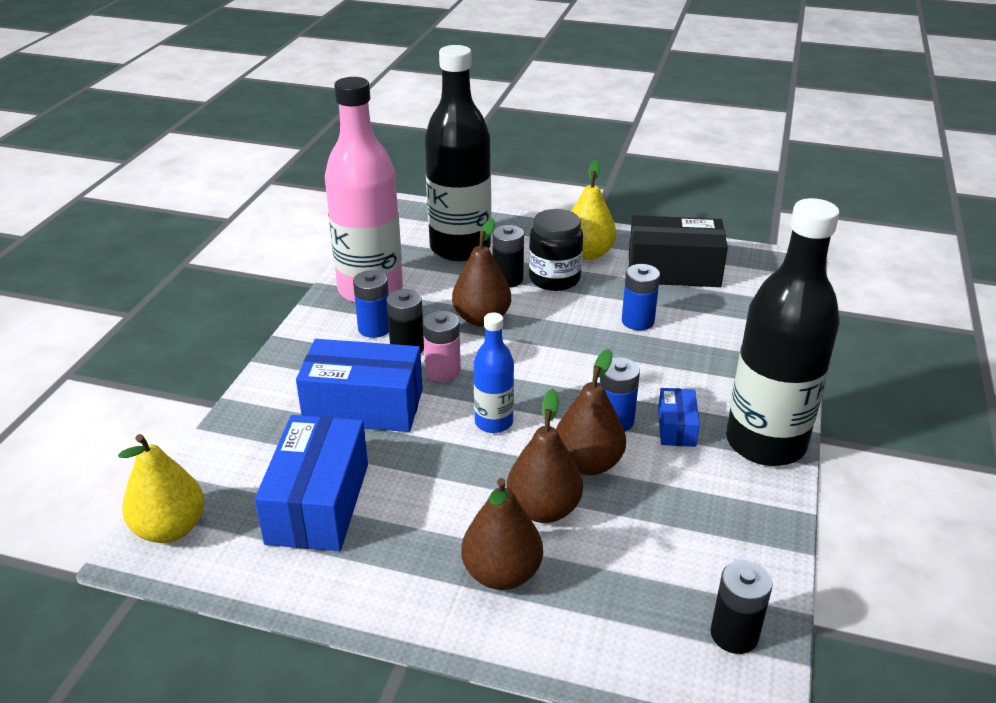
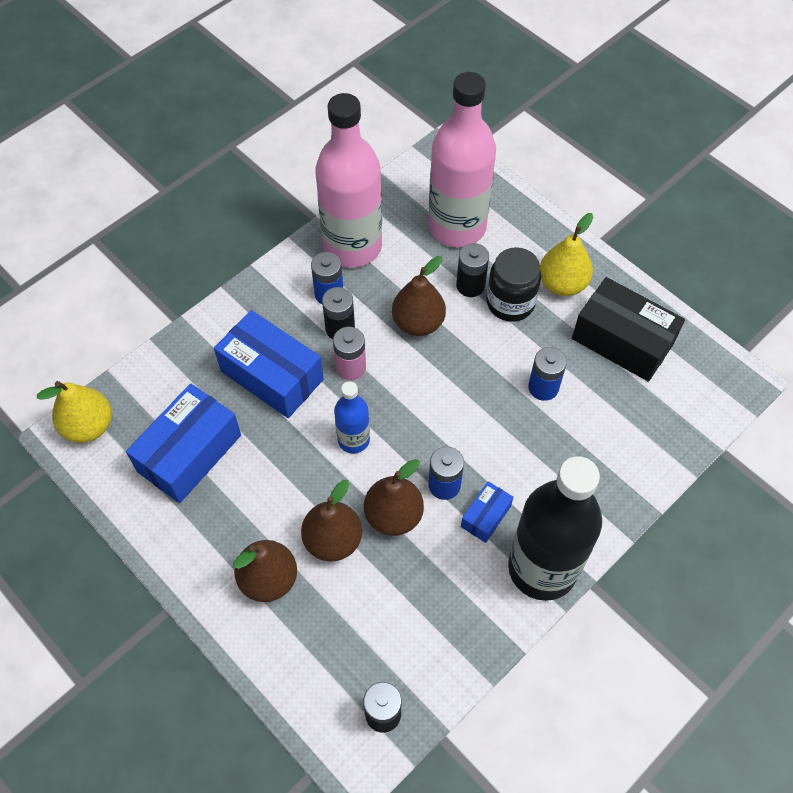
camera: 30 degrees right, 25 degrees up
black bottle [425,45,491,261] -> pink bottle [428,72,496,247]

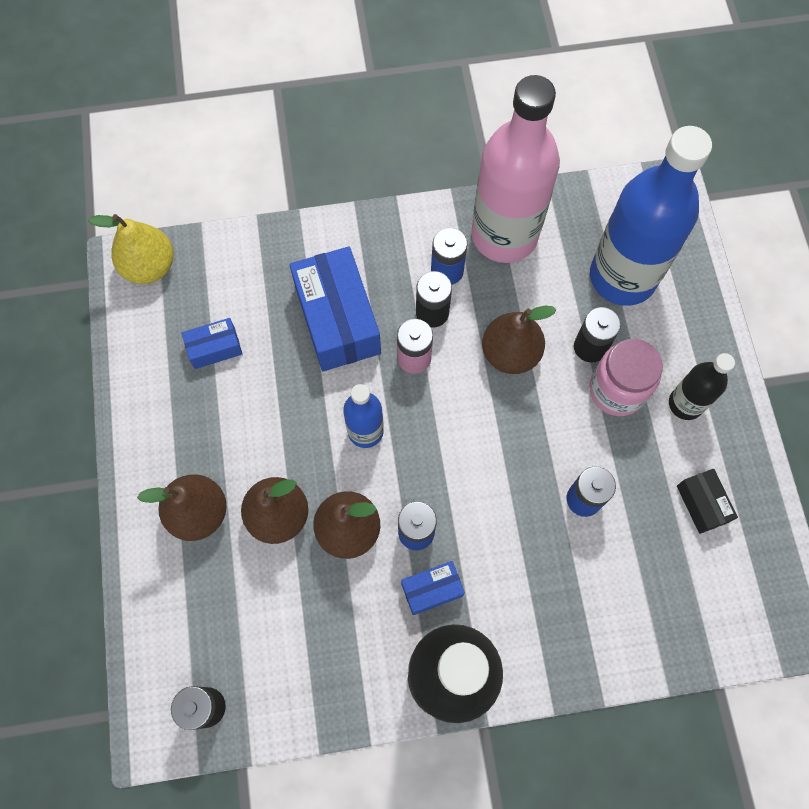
camera: 35 degrees right, 10 degrees up
blue box [126,384,241,503] -> blue box [182,318,243,369], size x0.50
pink bottle [428,72,496,247] -> blue bottle [590,126,712,306]
black jar [487,247,541,322] -> pink jar [589,339,663,416]
yellow pear [540,213,593,296] -> black bottle [669,353,735,420]
black box [572,277,685,382] -> black box [677,469,738,534], size x0.50

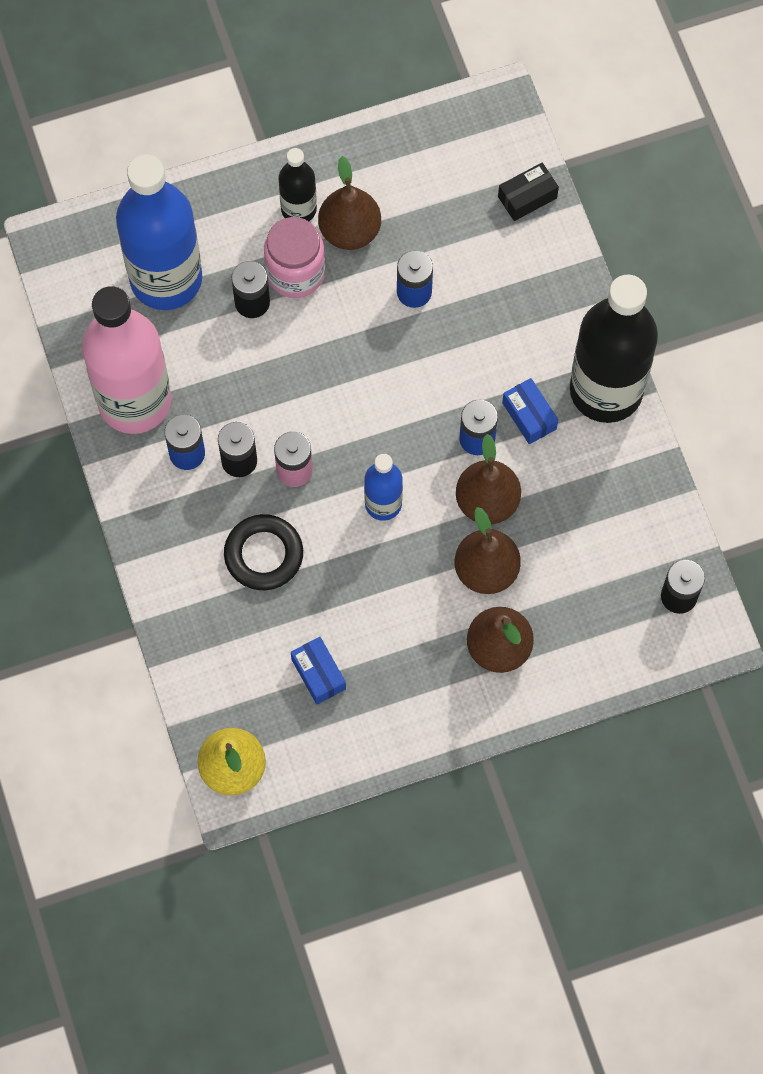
camera: 100 degrees left, 0 degrees up
blue box [290,246,381,371] -> black ring [224,514,303,590]
brown pear [482,306,556,374] -> brown pear moved to [318,156,381,250]
black box [677,469,738,534] -> black box moved to [498,162,559,221]

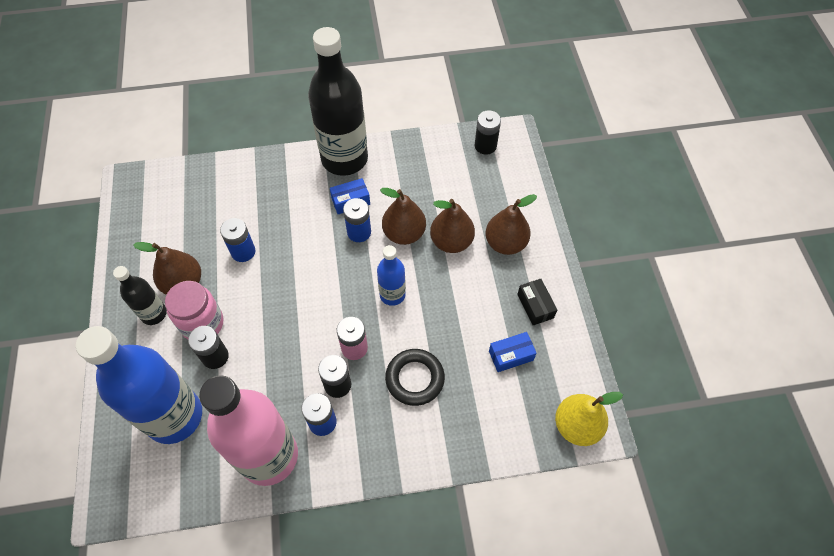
camera: 80 degrees left, 10 degrees down
black box [498,162,559,221] -> black box moved to [517,279,557,325]

